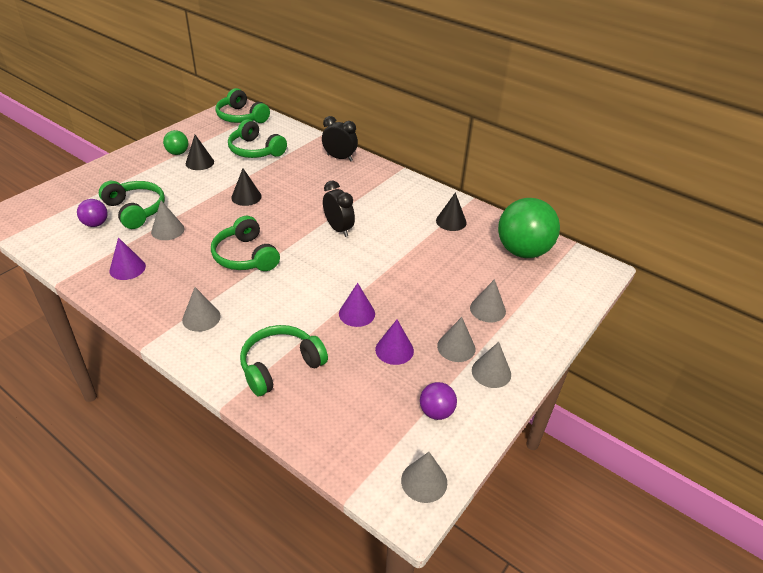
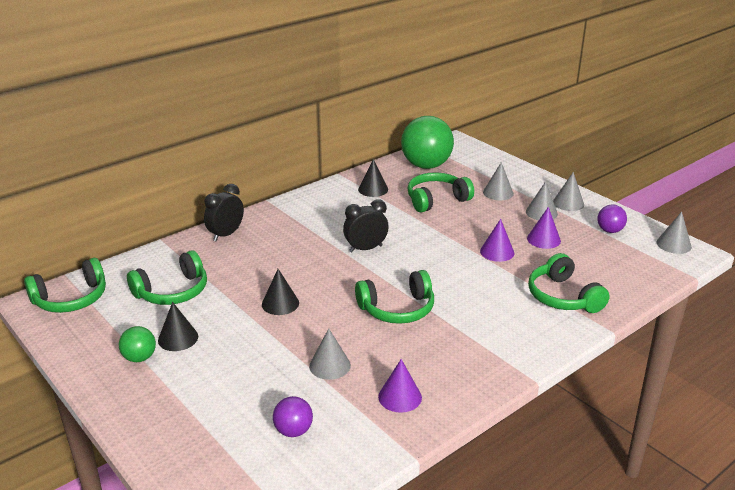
camera: 75 degrees left, 10 degrees down
green headphones [99,181,165,229] -> green headphones moved to [407,172,474,213]
grey cone [182,287,221,332] -> none

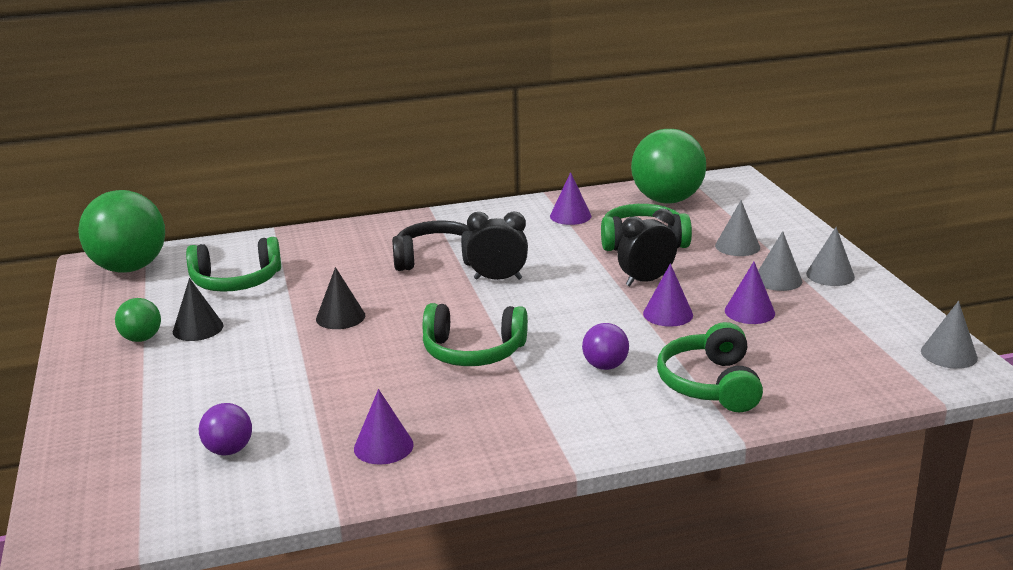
camera: 25 degrees right, 5 degrees down
green headphones [24,258,106,313] -> green ball [78,190,165,273]
black clock [204,184,244,241] -> black clock moved to [617,209,677,286]
grey cone [309,328,351,380] -> none
black cone [358,159,388,197] -> purple cone [550,172,591,225]
purple ball [597,204,627,233] -> purple ball moved to [582,323,629,370]
none -> black headphones [392,220,471,271]

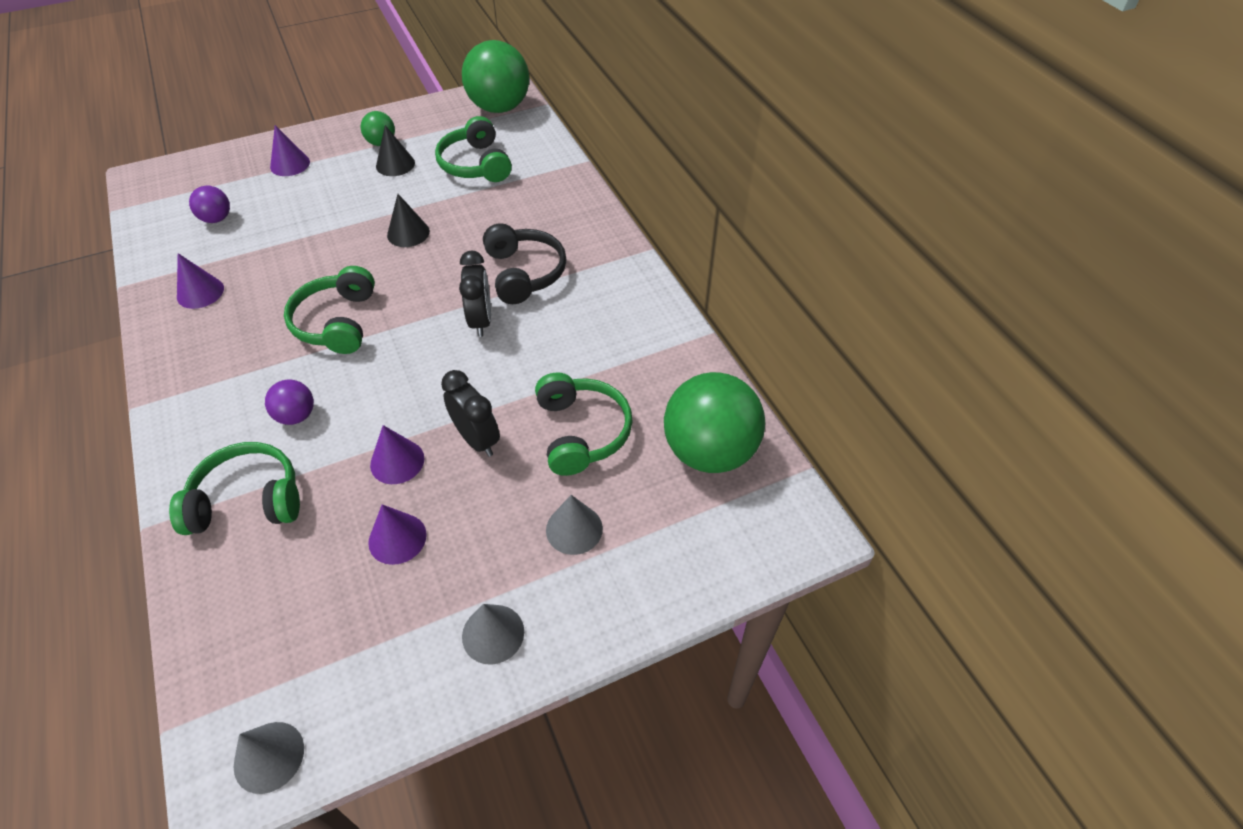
camera: 80 degrees right, 25 degrees up
purple cone [550,172,591,225] -> purple cone moved to [270,125,310,176]
grey cone [758,231,802,291] -> none

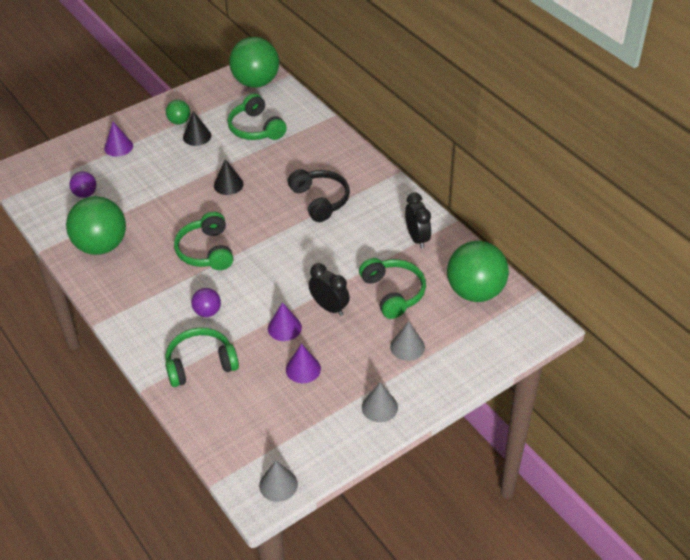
camera: 10 degrees left, 5 degrees down
purple cone [177,253,224,309] -> green ball [66,196,126,255]
black clock [459,251,491,337] -> black clock moved to [405,193,431,249]

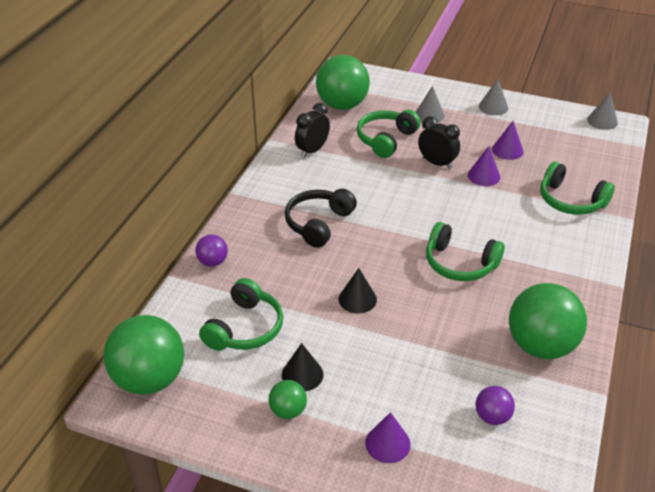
camera: 125 degrees left, 5 degrees down
green headphones [174,212,233,270] -> green headphones turned 75 degrees clockwise [426,222,505,281]
purple ball [191,288,221,317] -> purple ball moved to [196,235,228,267]
black clock [308,263,350,316] -> black clock turned 120 degrees clockwise [418,116,460,169]

